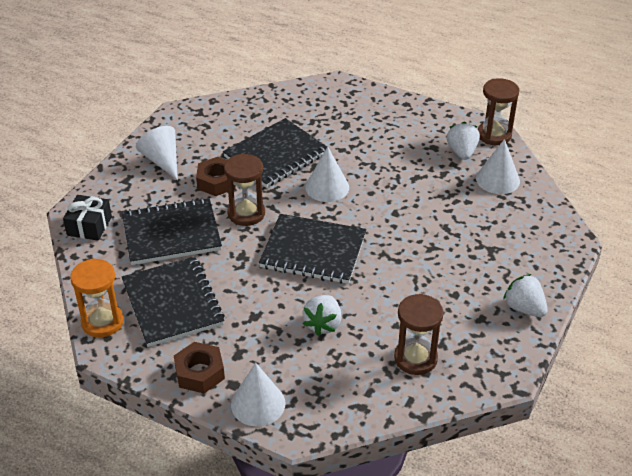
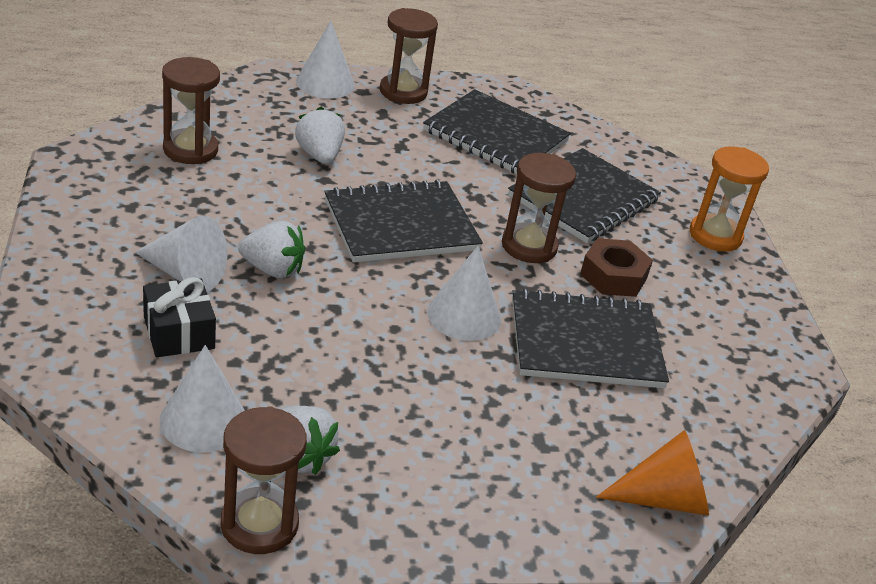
camera: 140 degrees right, 5 degrees down
black gift [63,195,112,241] -> black gift moved to [143,277,216,357]
orange hourglass [70,258,124,337] -> orange hourglass moved to [690,146,769,252]
white cone [136,126,178,180] -> white cone moved to [134,216,228,292]
brown nut [174,342,225,393] -> brown hourglass [380,8,438,104]
black notebook [223,118,329,188] -> black notebook turned 75 degrees clockwise [512,288,669,388]
white strawberry [503,274,548,317] -> white strawberry moved to [238,221,305,279]
none -> orange cone [596,430,709,516]

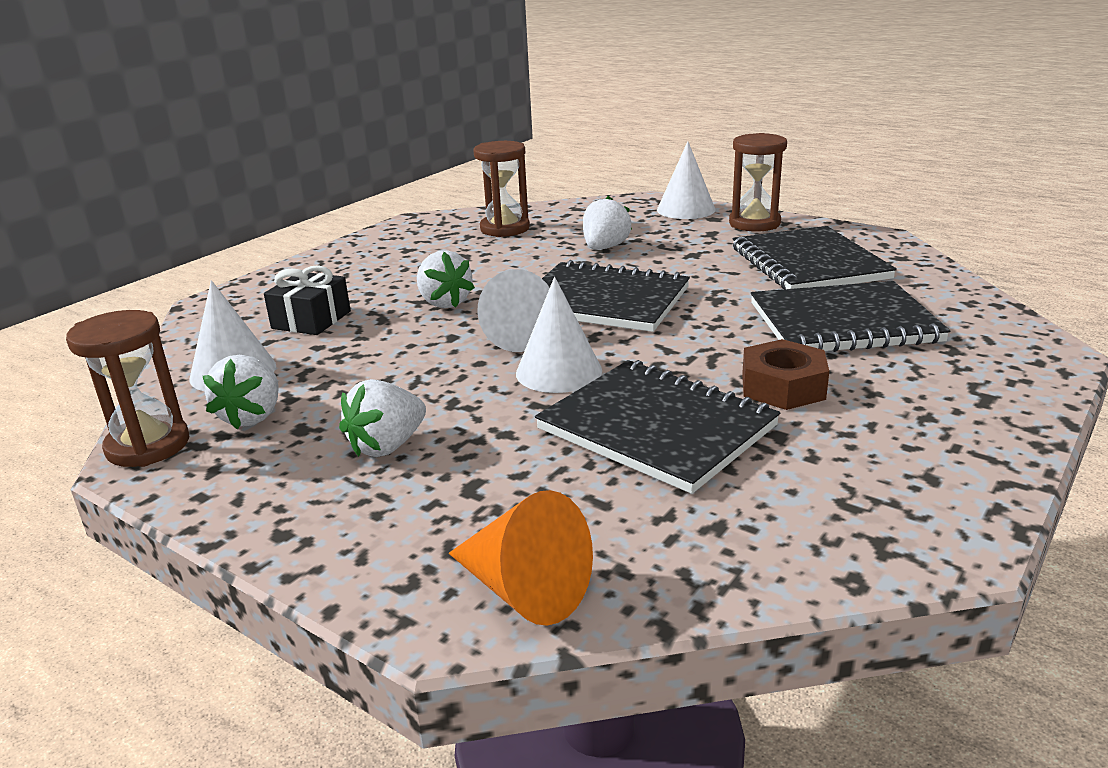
camera: 50 degrees right, 10 degrees down
white cone [134,216,228,292] -> white cone moved to [478,269,549,352]
brown hourglass [502,153,576,263] -> none
orange hourglass [690,146,769,252] -> none
none -> white strawberry [339,379,426,457]

